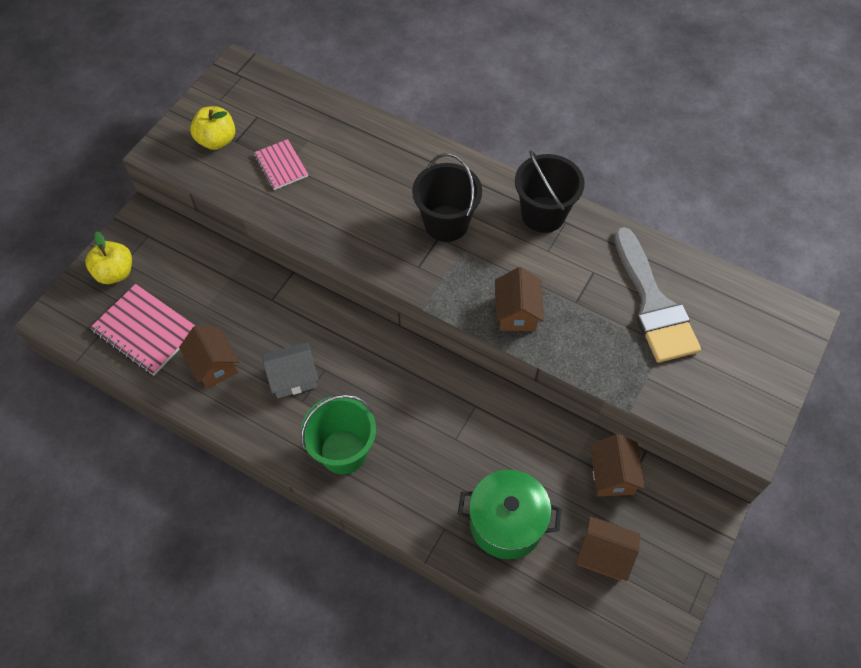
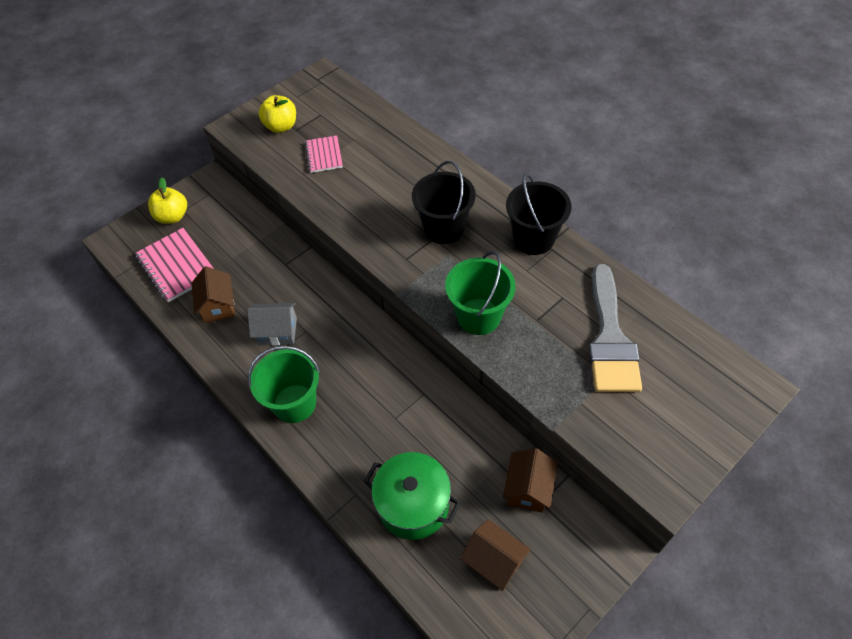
camera: 20 degrees right, 5 degrees down
brown house [495,267,544,331] -> green bucket [445,251,516,335]

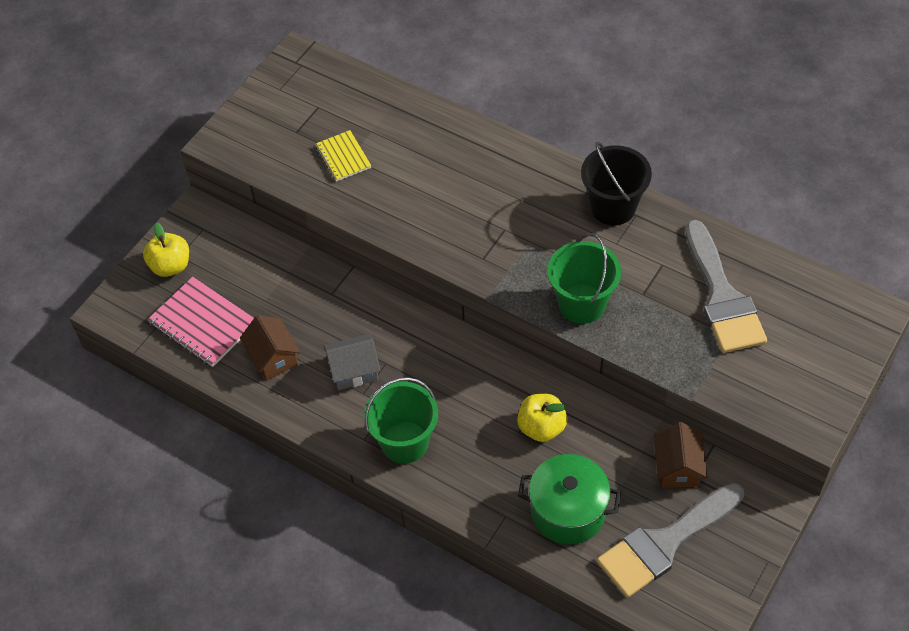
camera: 15 degrees left, 0 degrees up
yellow apple [259,95,296,133] -> yellow apple moved to [517,394,567,442]
pink notebook [305,135,343,173] -> yellow notebook [315,130,371,182]
black bucket [412,161,476,244] -> none
brown house [460,519,531,591] -> grey brush [597,483,744,598]

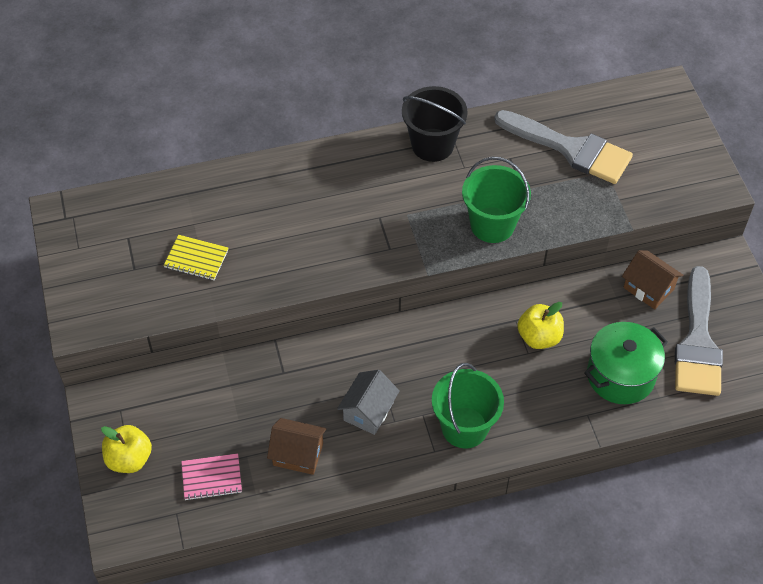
camera: 50 degrees left, 0 degrees up
pink notebook [148,277,254,367] -> pink notebook [181,453,242,501], size x0.61

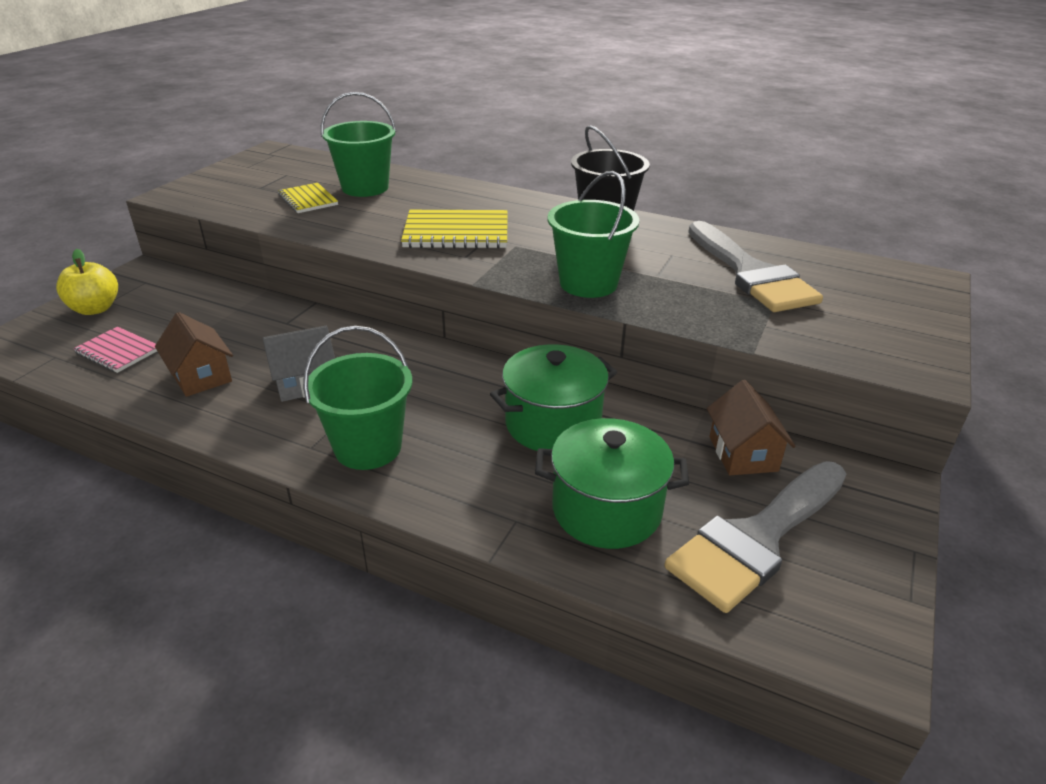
camera: 40 degrees right, 20 degrees down
yellow apple [517,302,564,349] -> green pot [490,344,617,451]
none -> green bucket [321,92,396,197]
none -> yellow notebook [401,210,508,249]

